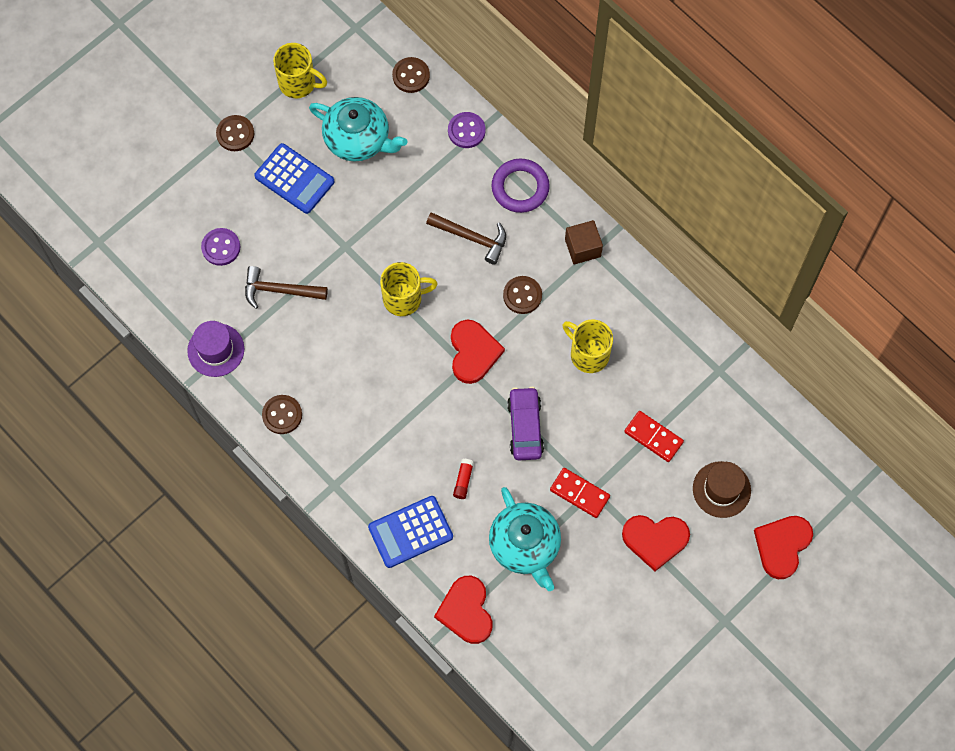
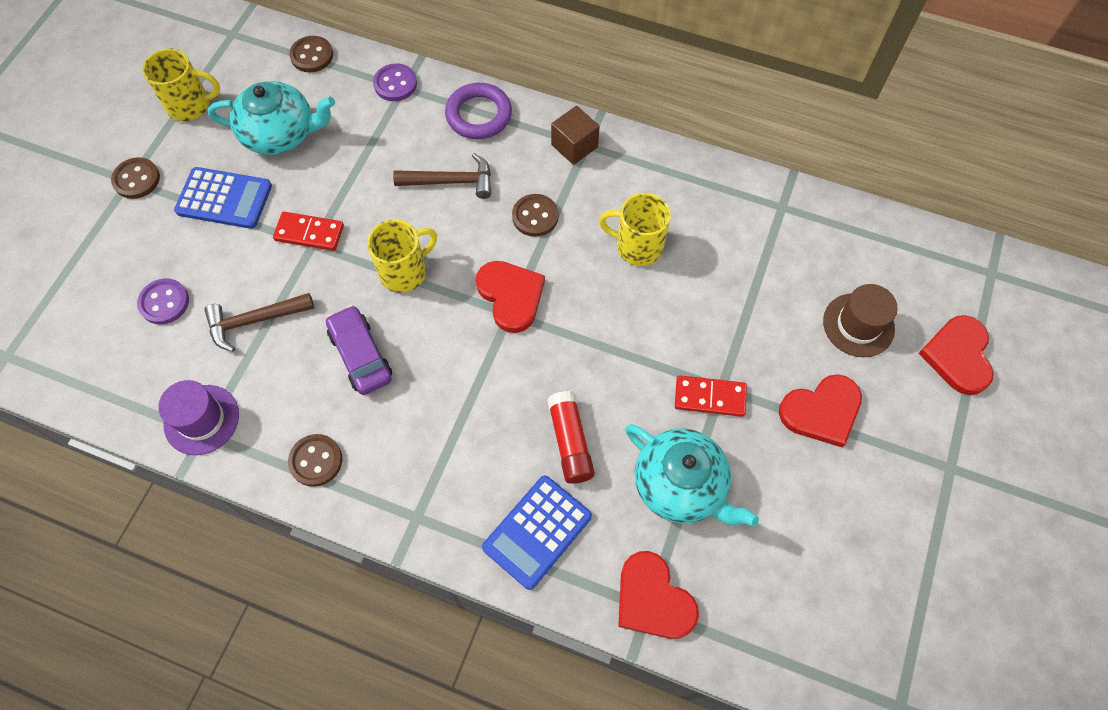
camera: 25 degrees left, 5 degrees down
red glue stick [453,459,474,499] -> red glue stick [547,391,595,484], size x1.74
purple car [507,387,544,460] -> purple car moved to [326,305,392,395]
red domino [624,411,684,462] -> red domino moved to [273,212,344,251]

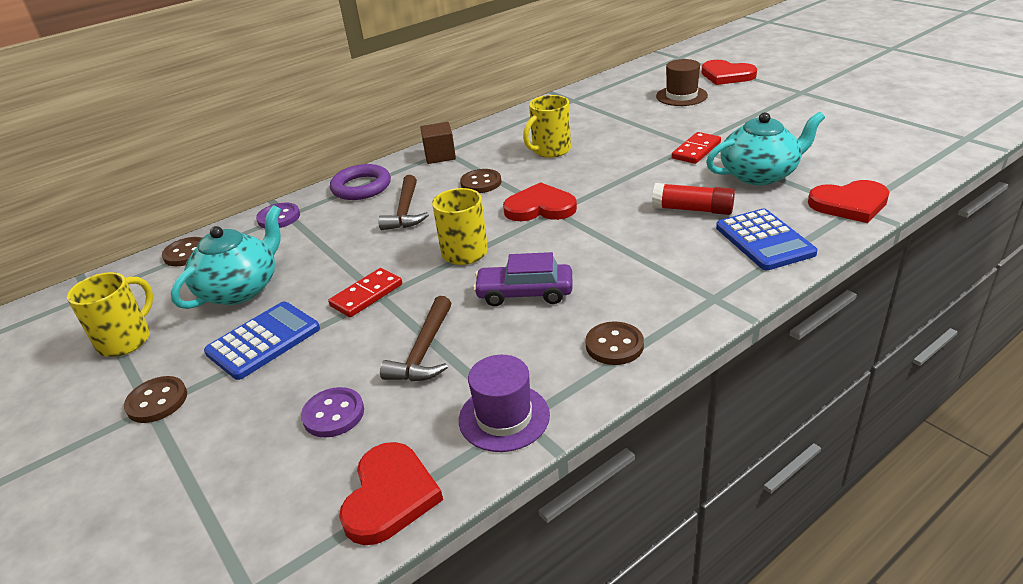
camera: 55 degrees left, 30 degrees down
brown hammer [393,153,491,199] -> brown hammer turned 150 degrees clockwise [378,175,429,230]
red heart [779,374,862,447] -> red heart moved to [339,442,443,545]

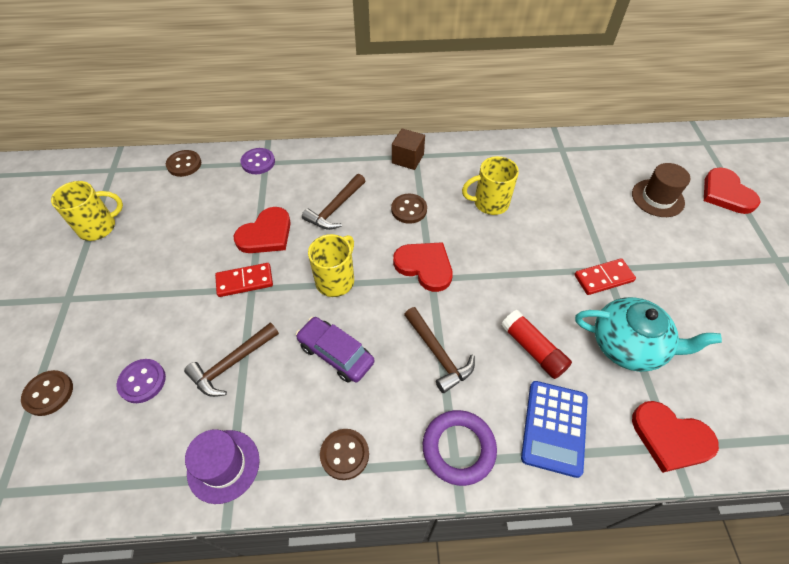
camera: 30 degrees right, 20 degrees up
brown button [124,376,187,423] -> brown button moved to [21,370,73,416]
turquoise teapot [171,205,281,309] -> none
blue calculator [204,302,320,380] -> none
purple ring [330,164,391,200] -> purple ring moved to [423,410,497,486]
red heart [339,442,443,545] -> red heart moved to [234,207,291,253]
none -> brown hammer [404,307,475,393]

